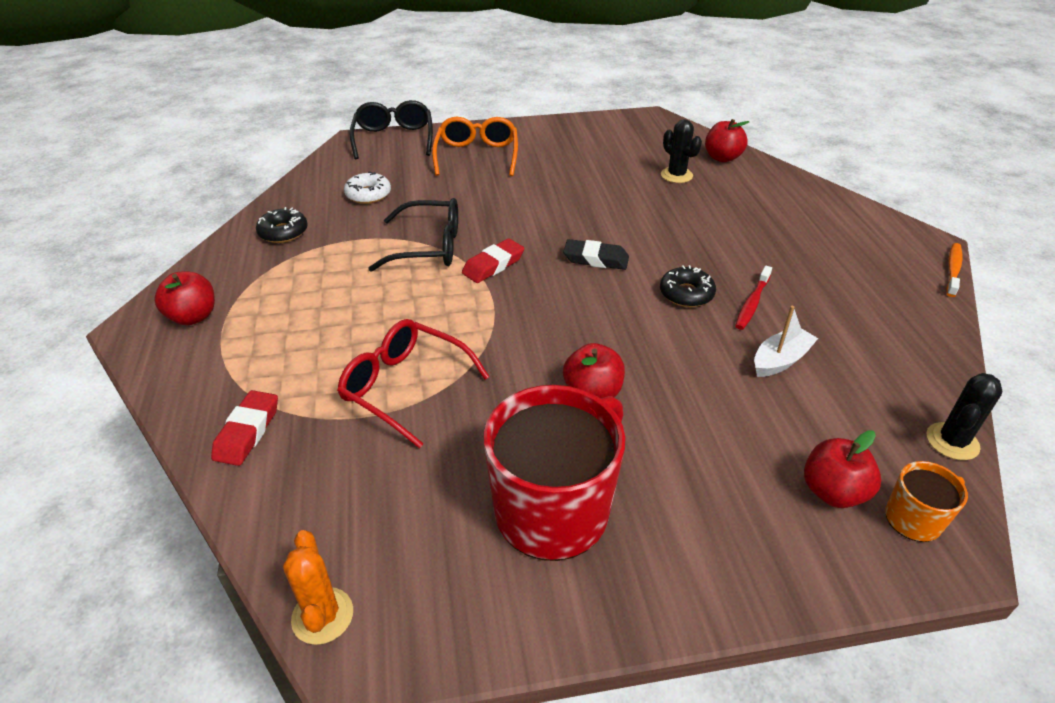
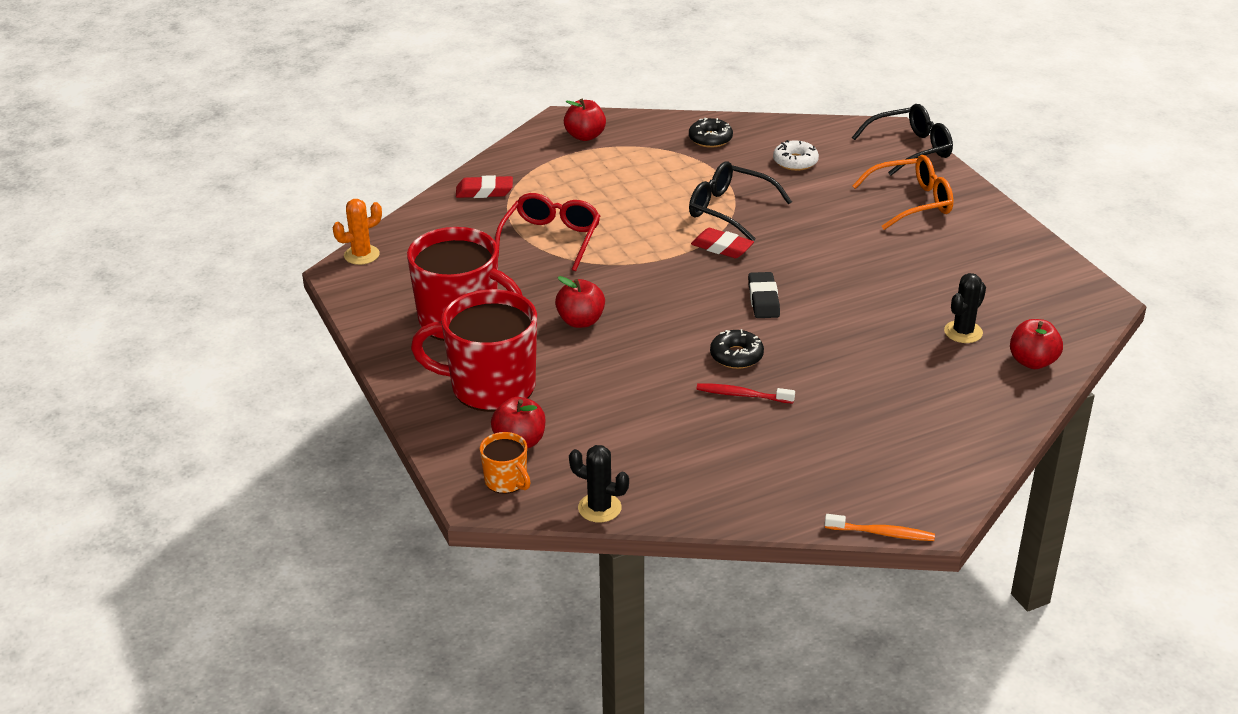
camera: 75 degrees right, 5 degrees down
black glasses [368,198,458,272] -> black glasses turned 135 degrees clockwise [689,161,792,241]
white boat [754,306,818,377] -> none
none -> red mug [411,289,537,412]

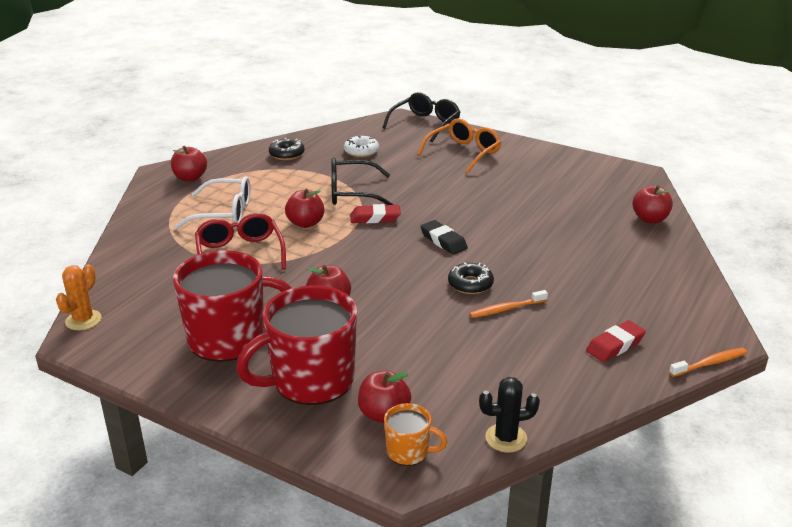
camera: 35 degrees left, 5 degrees down
red eraser [456,175,513,198] -> red eraser moved to [586,320,646,362]
red toothbrush [696,383,795,404] -> orange toothbrush [469,290,548,318]
black cactus [944,273,986,343] -> none
none -> white glasses [174,176,250,229]
none -> red apple [285,189,325,228]

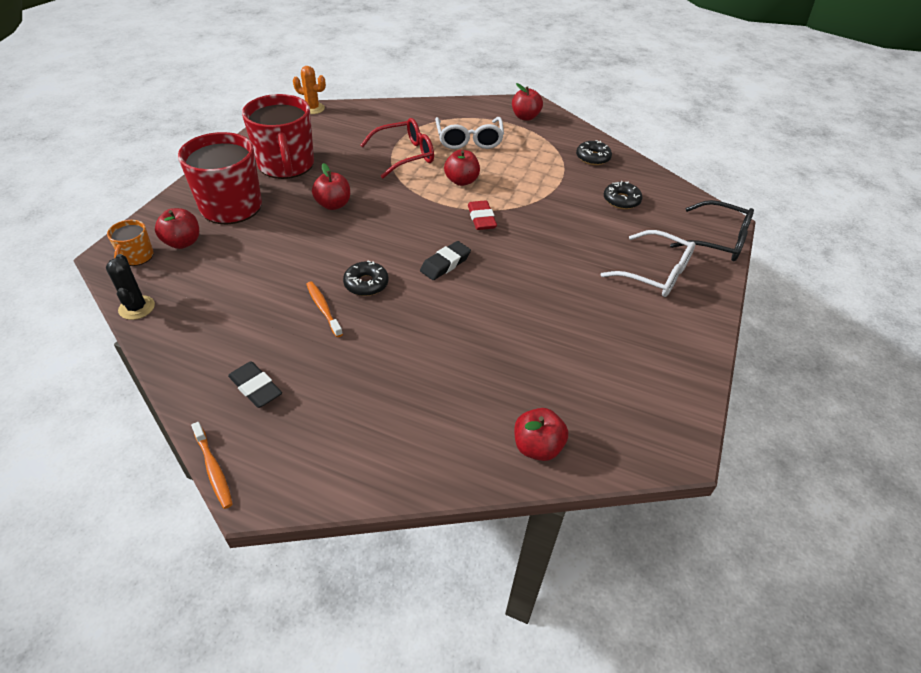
camera: 80 degrees right, 15 degrees up
black glasses [331,158,394,205] -> none
white donut [344,136,379,157] -> black donut [604,181,642,209]
orange glasses [417,118,501,174] -> white glasses [601,230,695,297]
red eraser [586,320,646,362] -> black eraser [228,361,282,408]

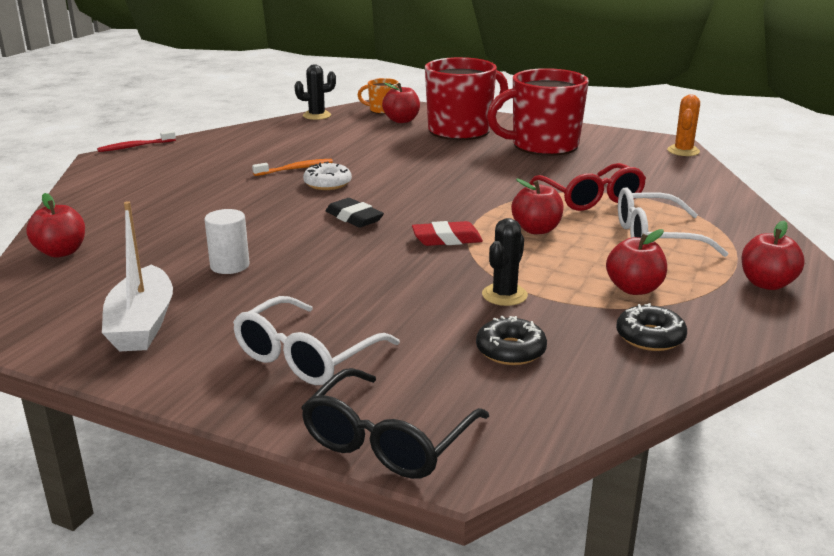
camera: 95 degrees right, 20 degrees down
orange toothbrush [191,422,233,509] -> red toothbrush [97,131,176,152]
black eraser [228,361,282,408] -> none
red apple [312,163,350,210] -> red apple moved to [606,229,667,295]
black donut [343,261,389,296] -> white donut [303,162,352,190]
none -> white boat [102,201,173,352]
none -> white cylinder [204,209,250,274]
none -> black cactus [482,218,528,306]

